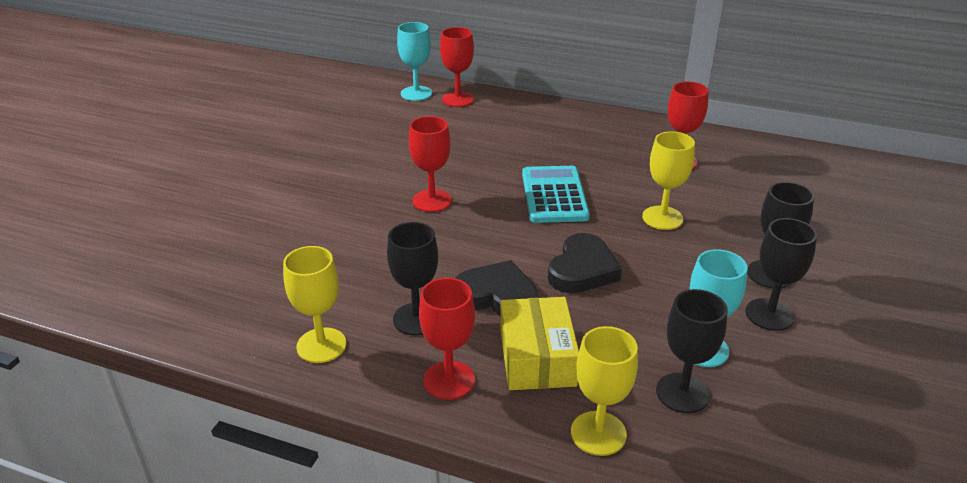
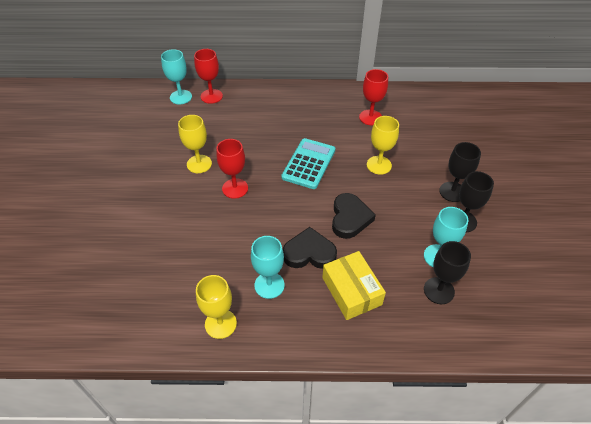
camera: 20 degrees left, 15 degrees up
black goblet [387,222,438,335] -> turquoise goblet [251,236,285,299]
red goblet [419,278,475,400] -> none
turquoise calculator [522,166,590,223] -> turquoise calculator turned 45 degrees clockwise [281,138,336,189]
yellow goblet [571,326,638,456] -> yellow goblet moved to [178,115,212,173]

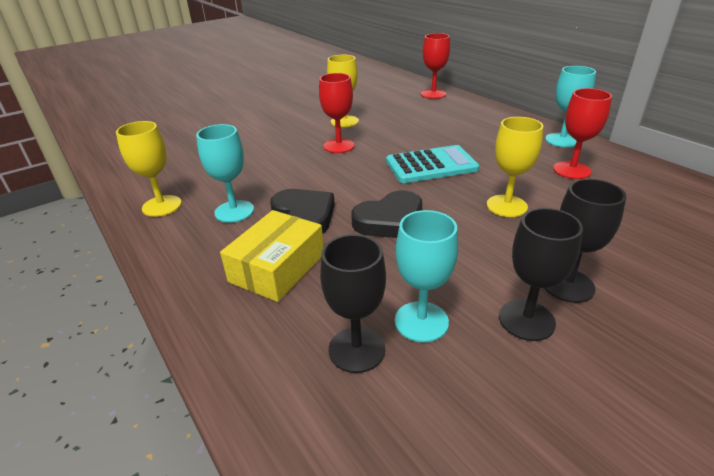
camera: 55 degrees right, 15 degrees down
turquoise goblet [161,49,192,104] -> turquoise goblet moved to [545,66,596,147]

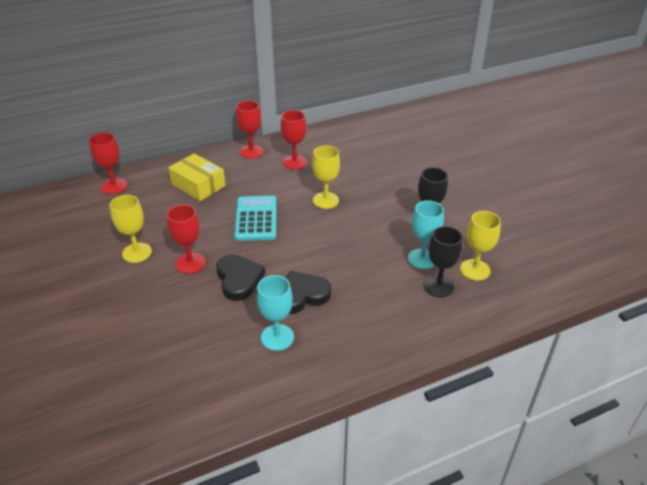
camera: 80 degrees left, 5 degrees up
yellow goblet [116,121,182,217] -> yellow goblet moved to [460,211,501,281]
yellow box [220,210,324,302] -> yellow box moved to [168,153,226,201]
black heart [351,190,422,238] -> black heart moved to [216,255,265,301]
black goblet [544,179,626,303] -> none
turquoise goblet [545,66,596,147] -> red goblet [236,100,264,159]

